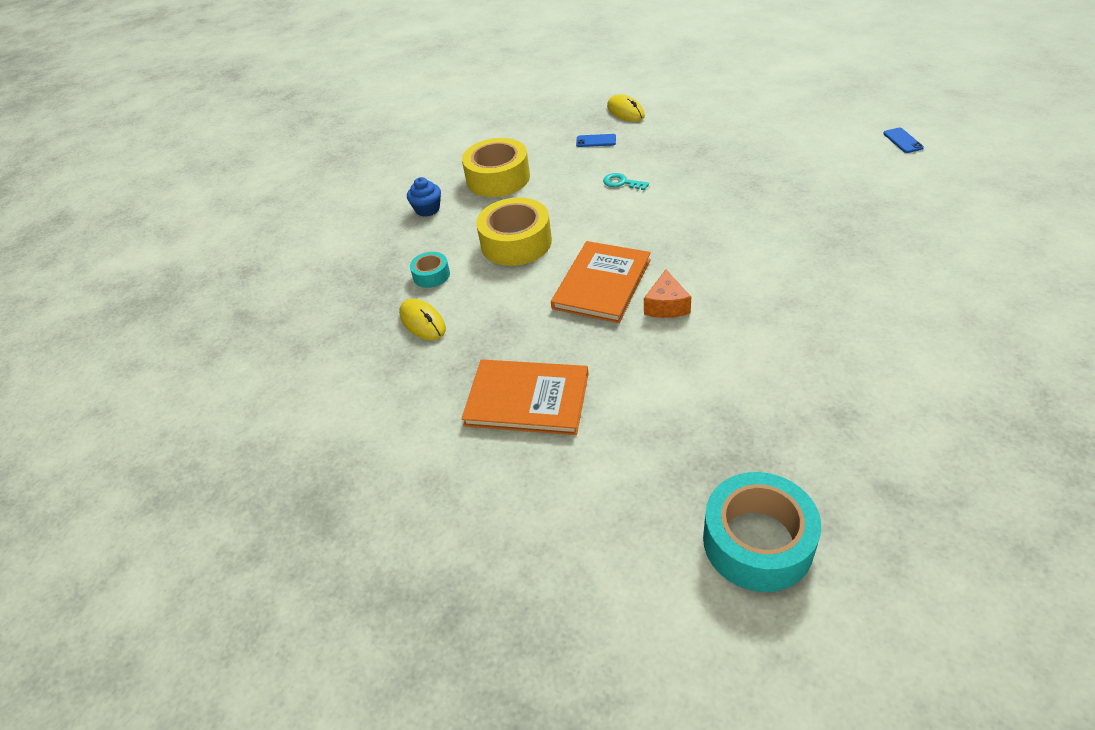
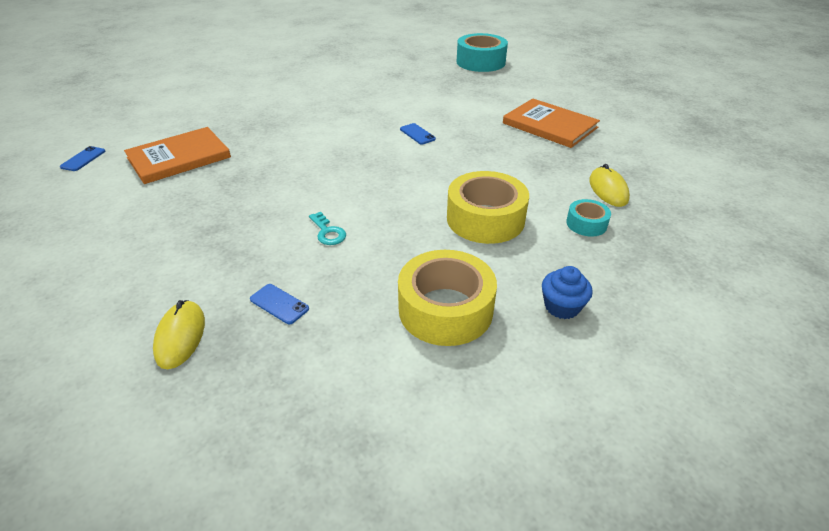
camera: 155 degrees left, 5 degrees down
orange book [551,241,651,323] -> orange book moved to [124,127,231,184]
orange cheese [644,269,691,318] -> blue phone [400,123,436,144]

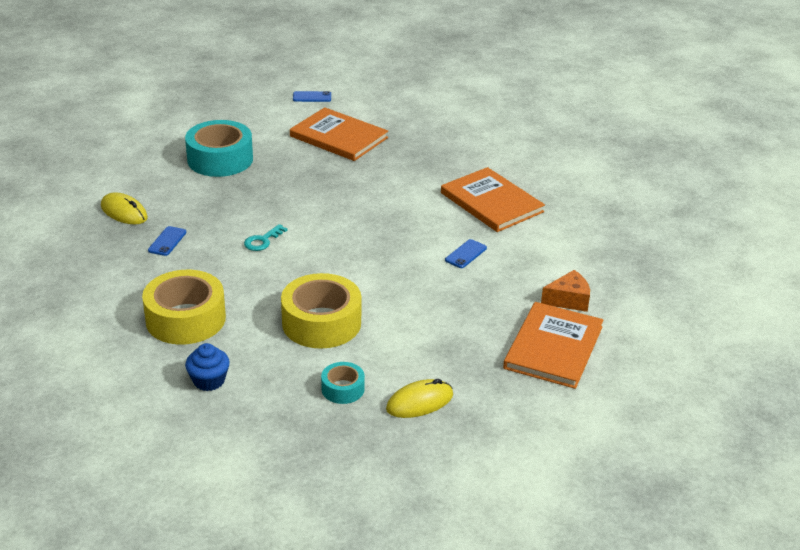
camera: 70 degrees right, 5 degrees down
yellow mouse [153,300,205,369] -> yellow mouse turned 60 degrees clockwise [101,192,148,224]
turquoise tape [457,33,508,72] -> turquoise tape moved to [185,120,253,177]
none -> orange book [441,167,545,232]
none -> orange cheese [541,270,590,312]

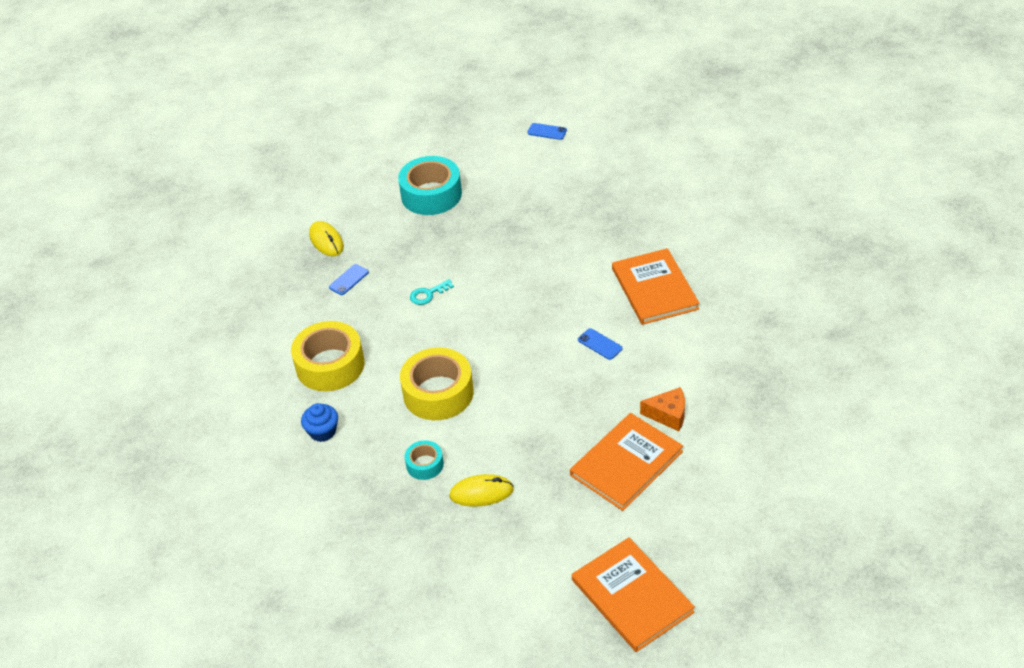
camera: 25 degrees right, 10 degrees up
orange book [290,107,388,161] -> orange book moved to [572,537,695,652]
blue phone [445,239,487,268] -> blue phone turned 75 degrees clockwise [578,328,623,360]

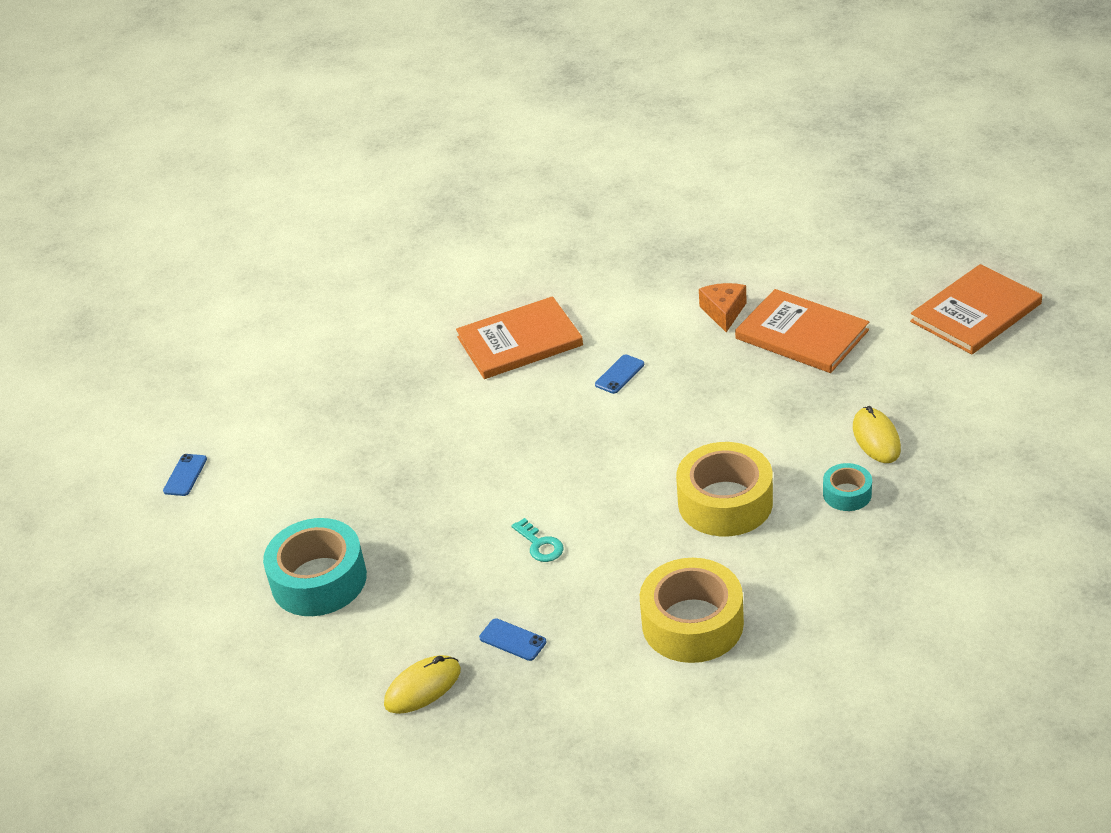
camera: 95 degrees left, 5 degrees down
blue cupcake [301,403,338,442] -> none

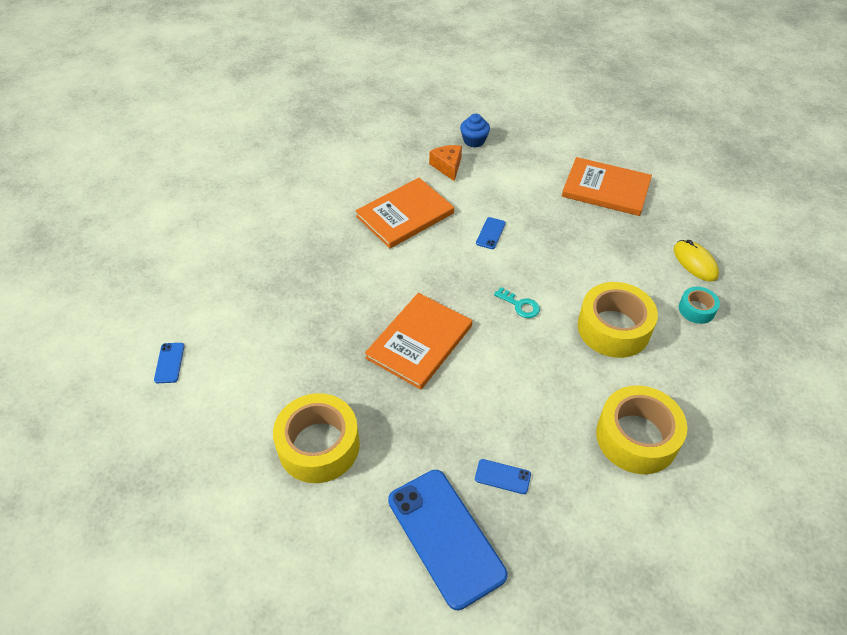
camera: 20 degrees left, 10 degrees up
turquoise tape [263,518,367,616] -> yellow tape [273,393,360,483]
yellow mouse [384,655,461,714] -> blue phone [388,470,508,610]
turquoise key [511,518,563,562] -> turquoise key moved to [494,287,540,318]
orange cheese [699,283,747,332] -> orange cheese moved to [429,145,462,181]
orange book [910,264,1042,354] -> orange book moved to [365,293,472,390]
none -> blue cupcake [460,114,490,148]

